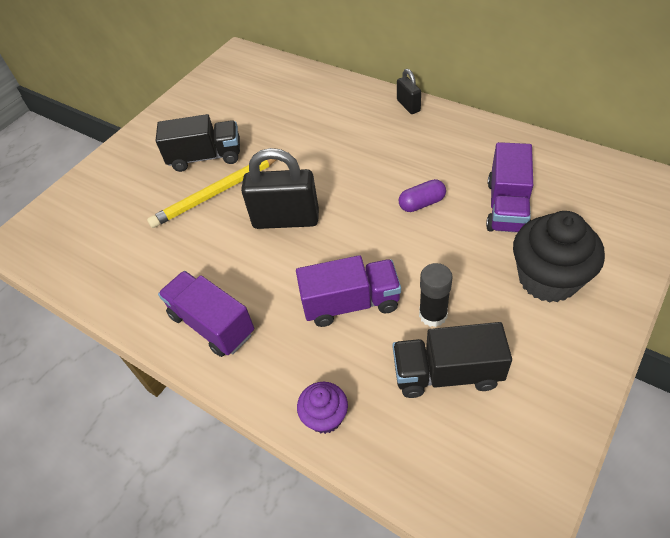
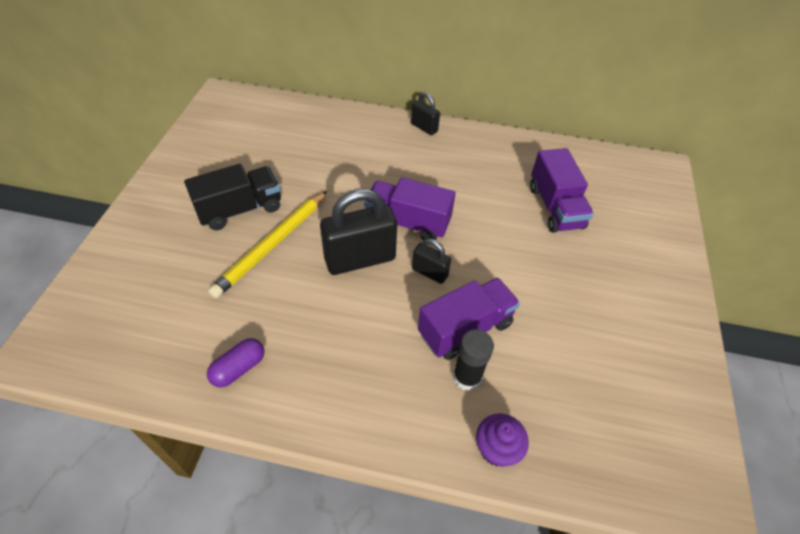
camera: 30 degrees left, 0 degrees up
purple truck [158,271,254,357] -> purple truck moved to [364,177,456,240]
black truck [393,322,512,398] -> none
purple capsule [399,179,446,212] -> purple capsule moved to [207,338,265,388]
black glue stick [419,263,453,327] -> black glue stick moved to [453,329,494,391]
black cupcake [513,211,605,303] -> none
none -> black padlock [412,239,451,284]

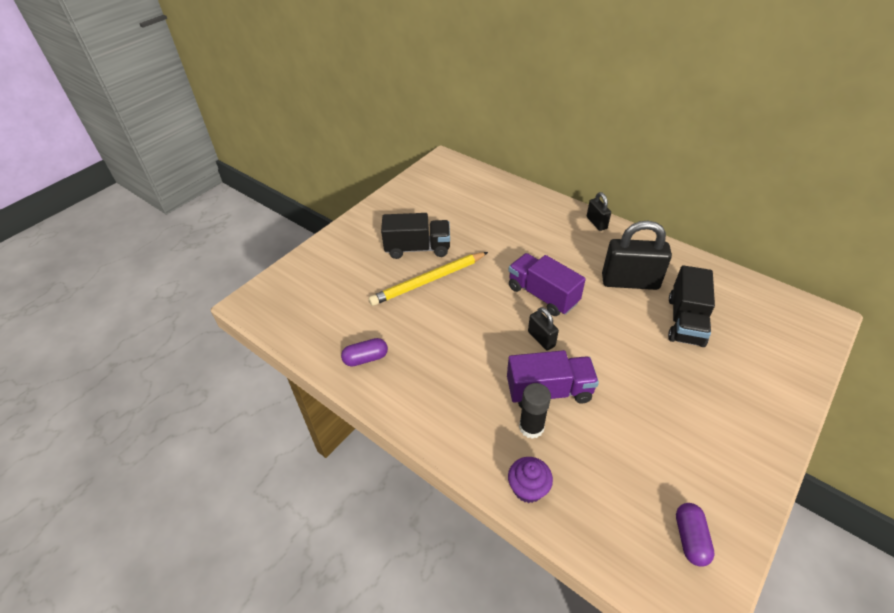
camera: 30 degrees right, 5 degrees down
black padlock [320,189,397,275] -> black padlock moved to [602,221,672,290]
purple truck [530,148,594,233] -> black truck [668,265,715,347]
none -> purple capsule [676,503,715,567]

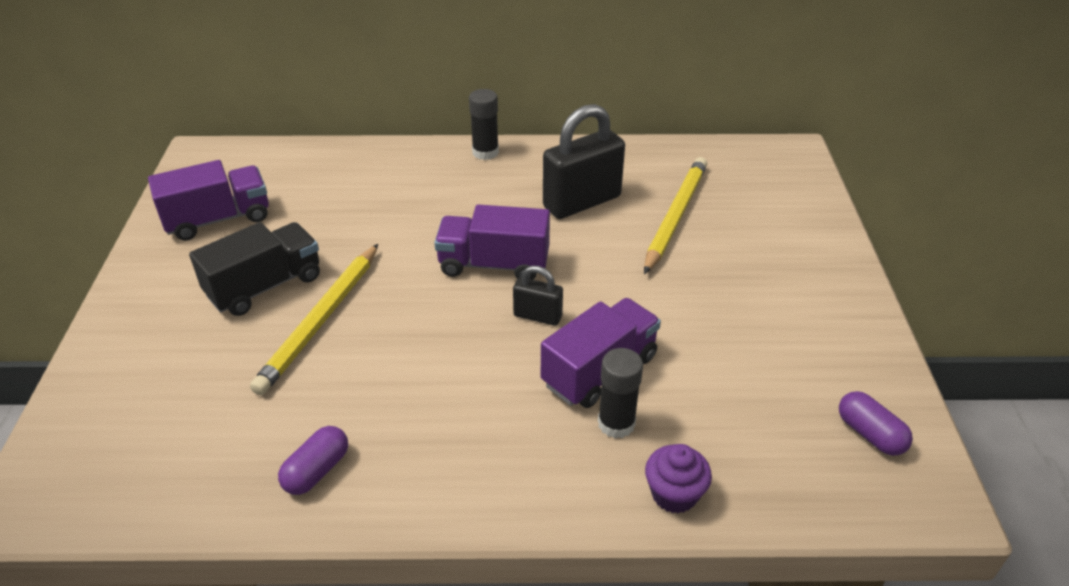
camera: 40 degrees left, 5 degrees down
black padlock [587,192,611,231] -> black glue stick [469,89,499,160]
black truck [668,265,715,347] -> yellow pencil [644,157,707,274]
none -> purple truck [148,160,269,241]

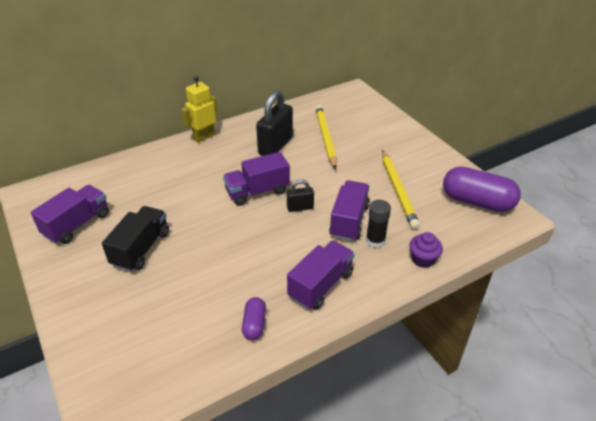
camera: 30 degrees left, 0 degrees up
yellow pencil [250,244,378,395] -> yellow pencil moved to [382,150,420,229]
black glue stick [469,89,499,160] -> yellow robot [181,76,218,143]
purple capsule [839,391,913,456] -> purple capsule [443,166,521,212], size x1.98
none -> purple truck [287,240,355,310]

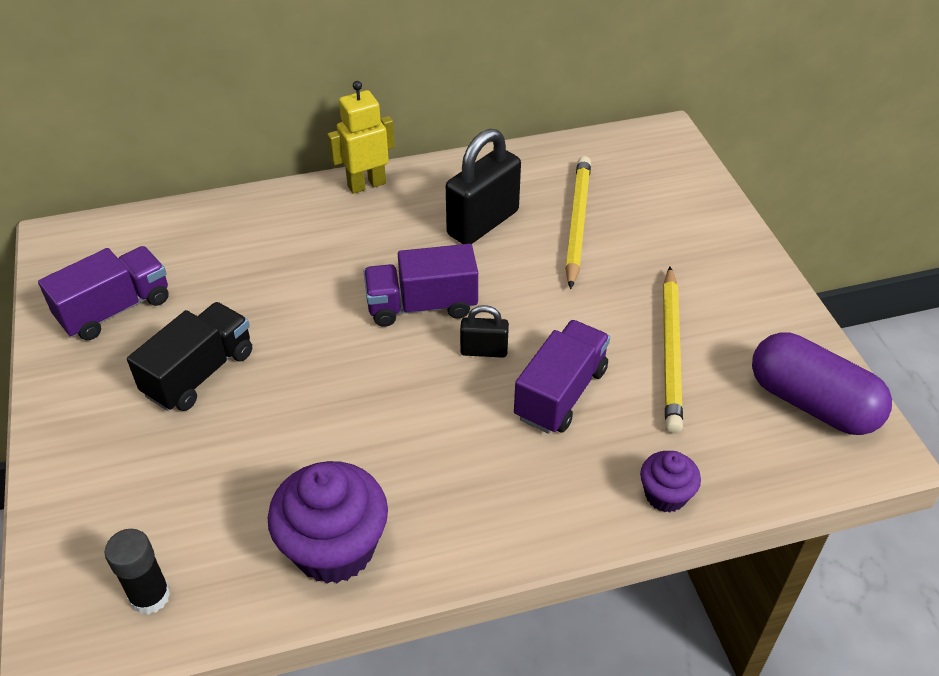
camera: 15 degrees right, 5 degrees up
purple capsule [242,297,266,340] -> purple cupcake [268,461,388,584]
purple truck [287,240,355,310] -> none
black glue stick [366,200,391,248] -> black glue stick moved to [105,529,171,615]

